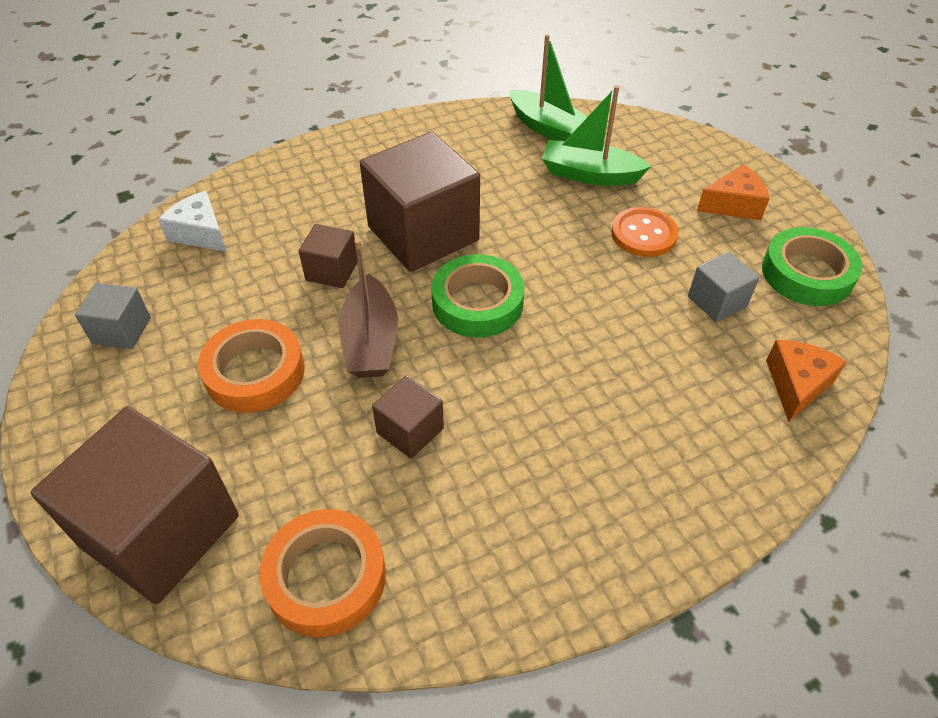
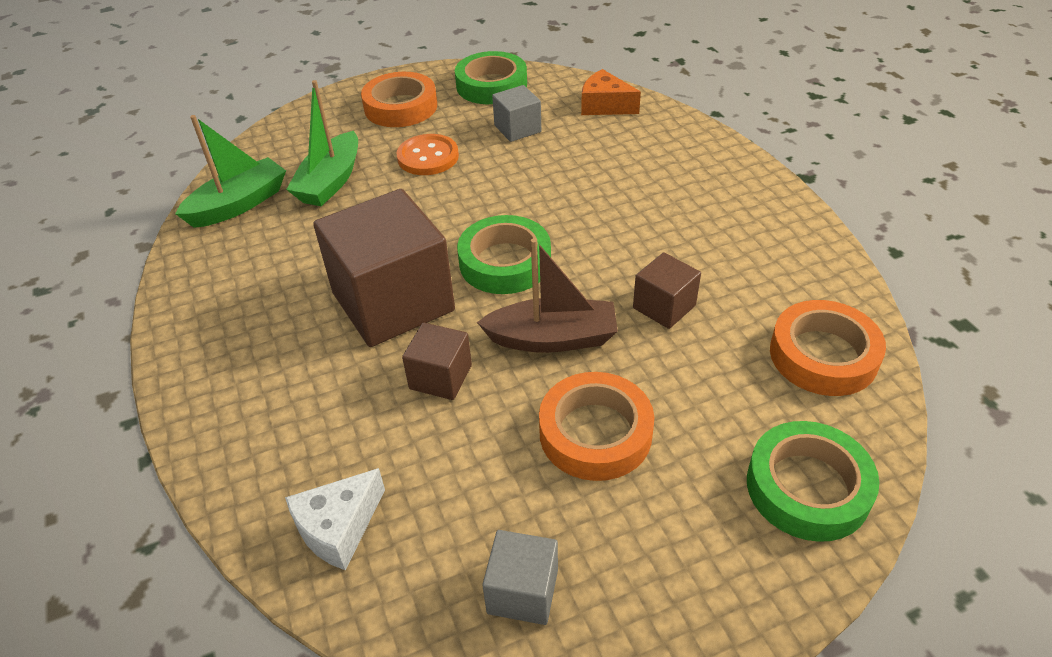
camera: 85 degrees left, 5 degrees down
brown cube [31,406,239,604] -> green tape [747,421,879,542]
orange cheese [697,164,769,220] -> orange tape [361,72,437,127]

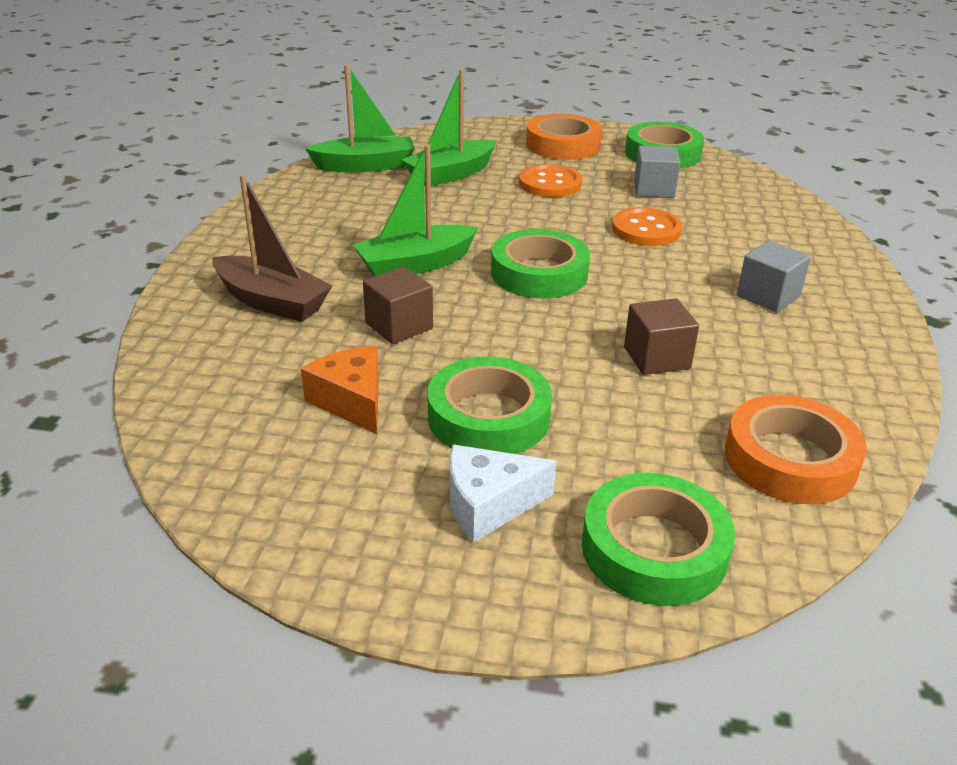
camera: 30 degrees right, 10 degrees down
white cheese [285,468,385,570] -> white cheese moved to [449,445,557,543]
brown cube [313,189,455,347] -> green boat [353,144,478,276]
brown boat [477,238,618,353] -> brown boat moved to [212,174,332,322]
grey cube [482,530,558,625] -> grey cube moved to [737,240,811,313]
orange tape [539,372,654,481] -> green tape [428,357,552,454]
orange cheese [581,69,641,115] -> orange cheese moved to [301,346,379,434]
none -> orange button [612,207,682,246]

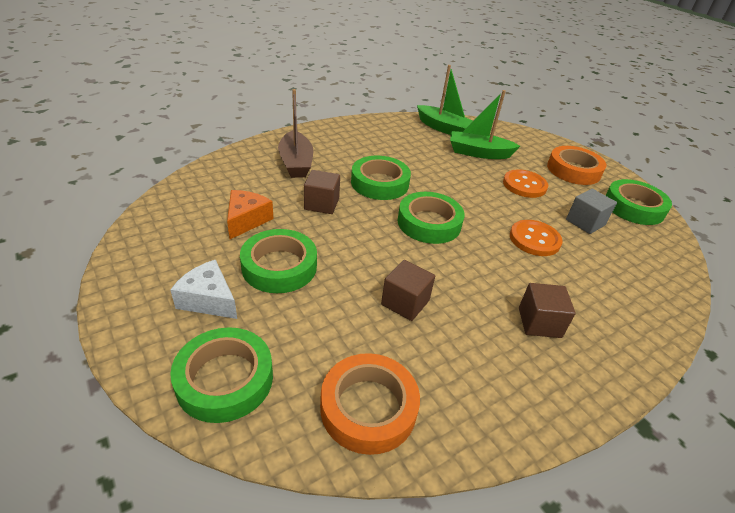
camera: 45 degrees right, 5 degrees up
green boat [353,144,478,276] -> green tape [351,156,411,200]
grey cube [737,240,811,313] -> brown cube [519,283,576,338]

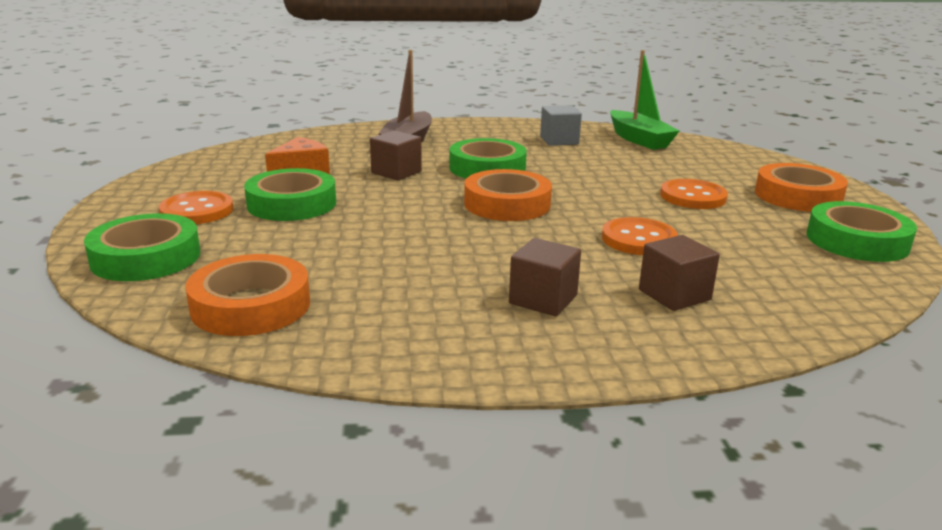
camera: 30 degrees right, 15 degrees down
white cheese [170,260,237,319] -> orange button [159,191,233,224]
brown cube [381,260,435,321] -> brown cube moved to [639,235,720,311]
green tape [398,192,465,244] -> orange tape [464,169,552,221]
green boat [450,90,520,159] -> none
grey cube [566,189,617,234] -> grey cube moved to [540,105,582,146]

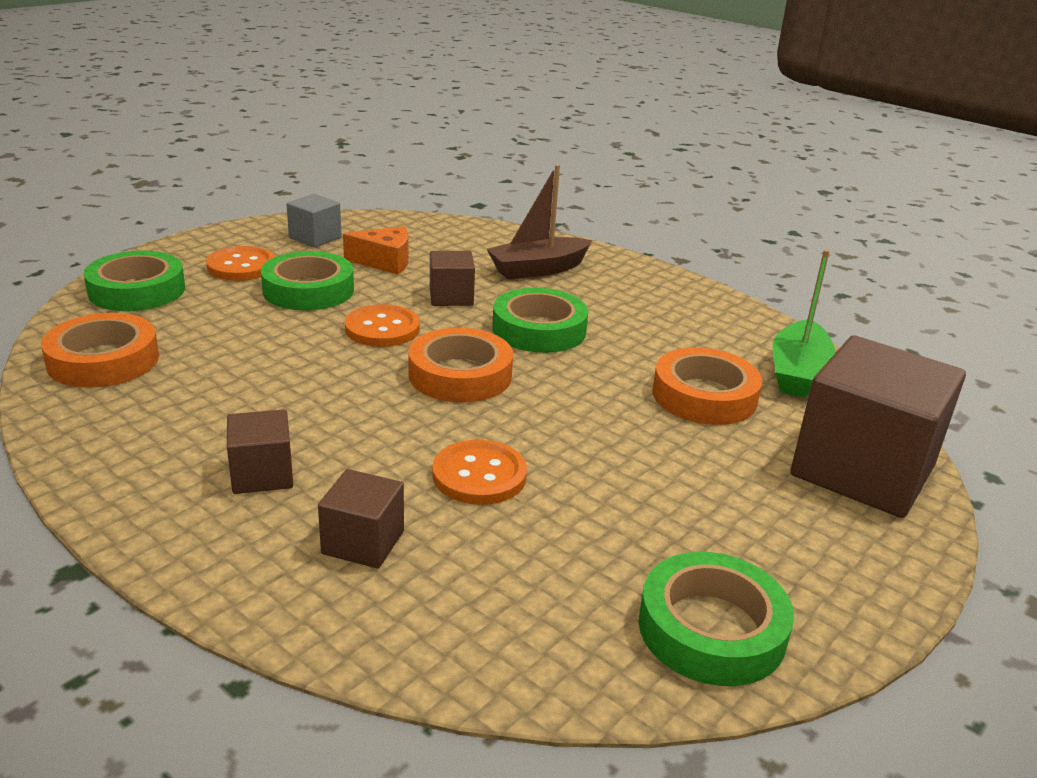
camera: 45 degrees right, 5 degrees up
grey cube [540,105,582,146] -> grey cube moved to [287,194,341,247]
orange button [660,179,728,209] -> orange button moved to [345,304,420,347]
orange tape [755,163,848,212] -> orange tape moved to [653,348,762,425]
none -> brown cube [790,335,966,518]

